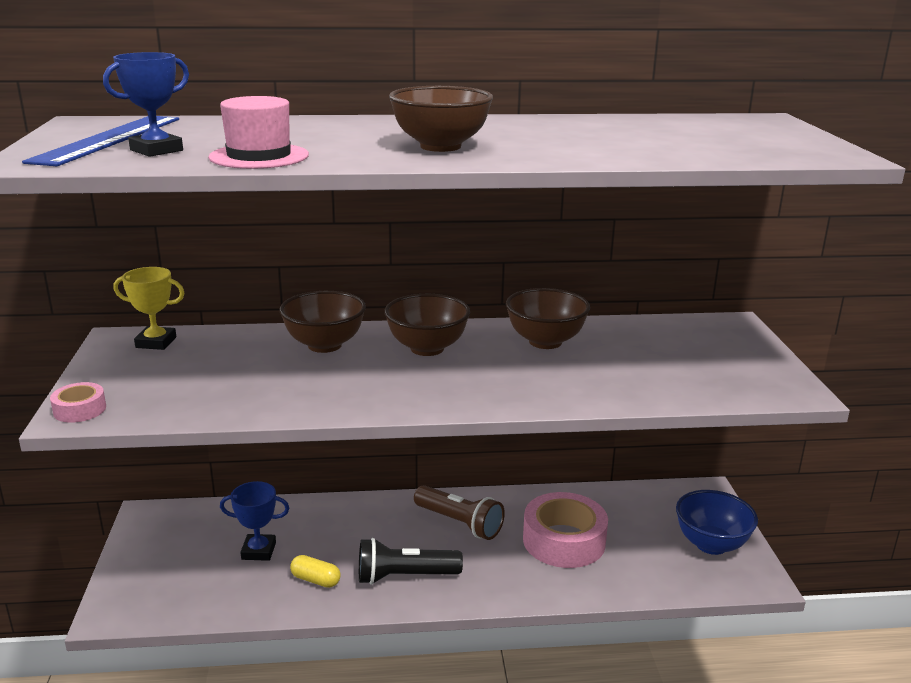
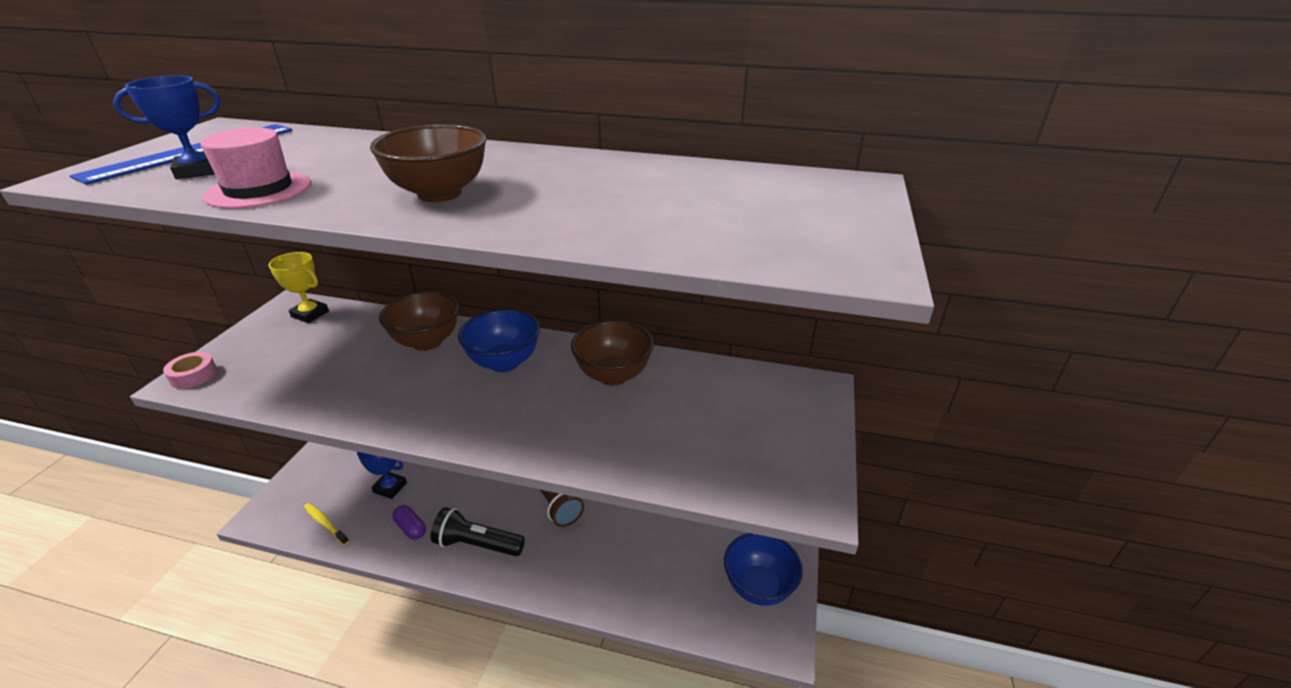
camera: 20 degrees right, 10 degrees up
yellow capsule [290,555,341,588] -> purple capsule [393,505,426,540]
brown bowl [384,294,470,356] -> blue bowl [458,309,540,372]
pink tape [523,492,608,568] -> none
none -> yellow toothbrush [304,503,349,545]

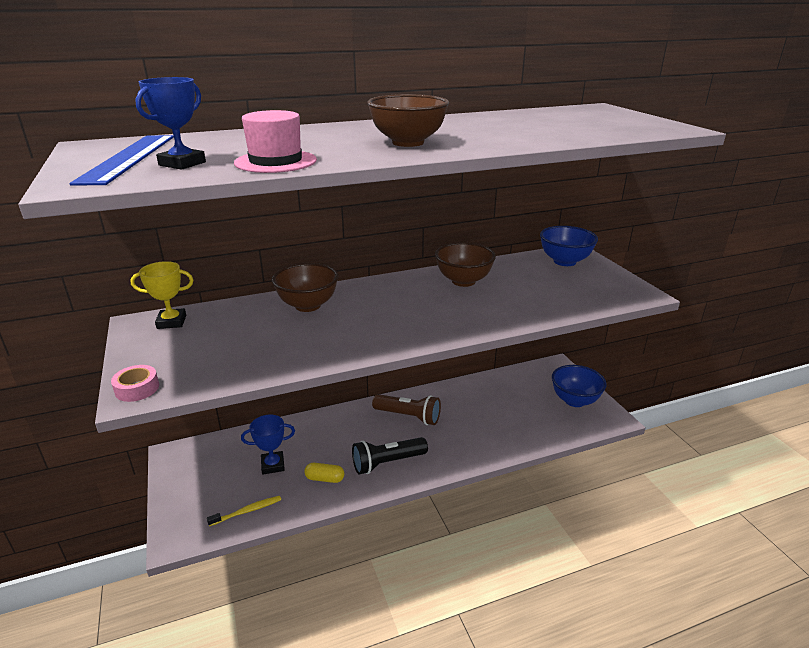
camera: 35 degrees left, 5 degrees down
yellow toothbrush [304,503,349,545] -> yellow toothbrush turned 150 degrees clockwise [207,496,281,526]
purple capsule [393,505,426,540] -> yellow capsule [304,463,344,483]
blue bowl [458,309,540,372] -> blue bowl moved to [540,226,598,266]

